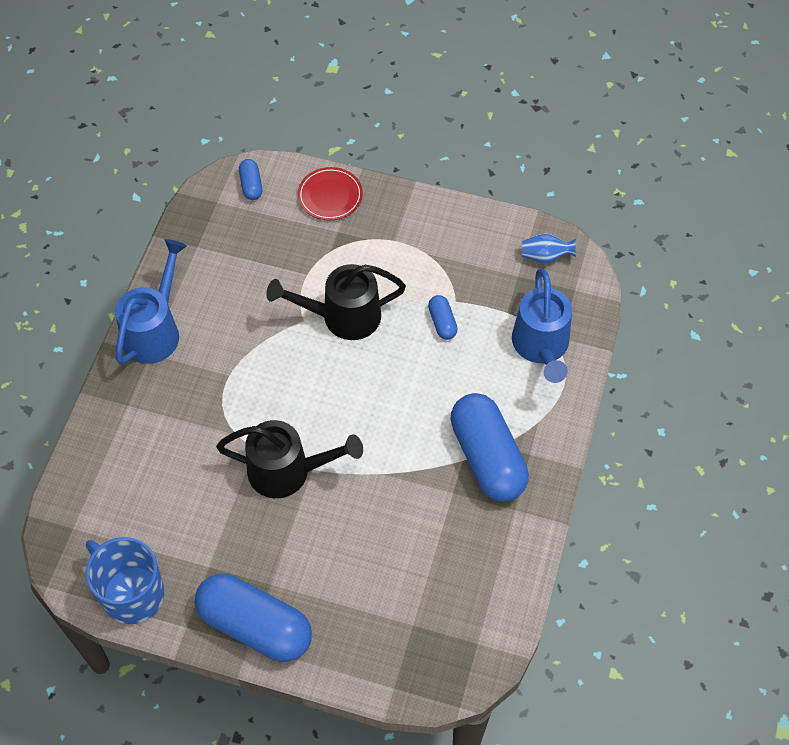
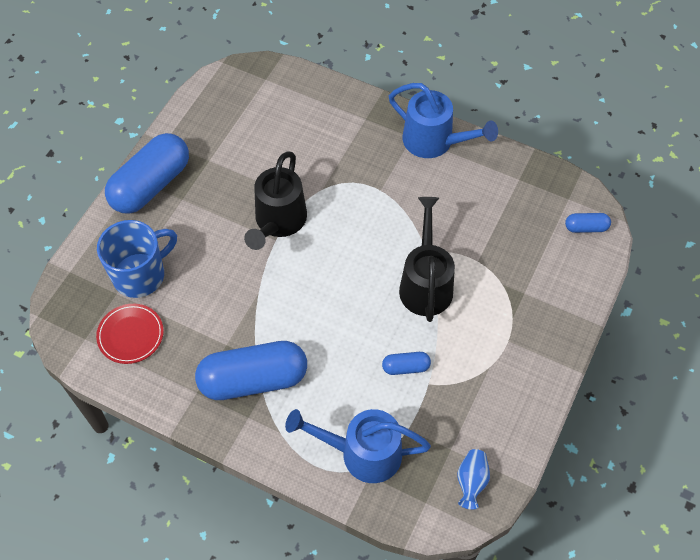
camera: 100 degrees right, 0 degrees up
blue mug [86,537,164,624] -> blue mug moved to [97,220,177,298]
red plate [298,167,363,220] -> red plate moved to [96,304,164,364]

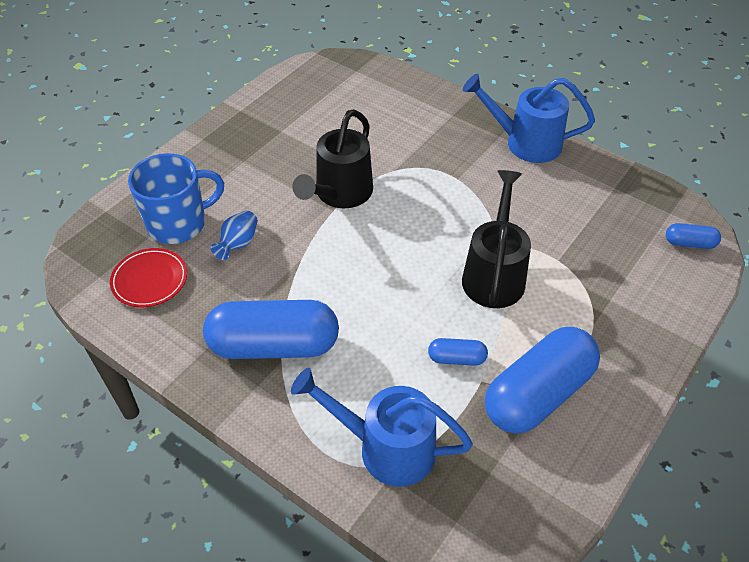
camera: 10 degrees right, 10 degrees down
blue capsule [105,133,189,214] -> blue capsule moved to [485,327,600,434]
blue watering can [389,83,498,158] -> blue watering can turned 150 degrees clockwise [463,74,595,163]
blue vase [457,449,490,510] -> blue vase moved to [211,211,258,260]

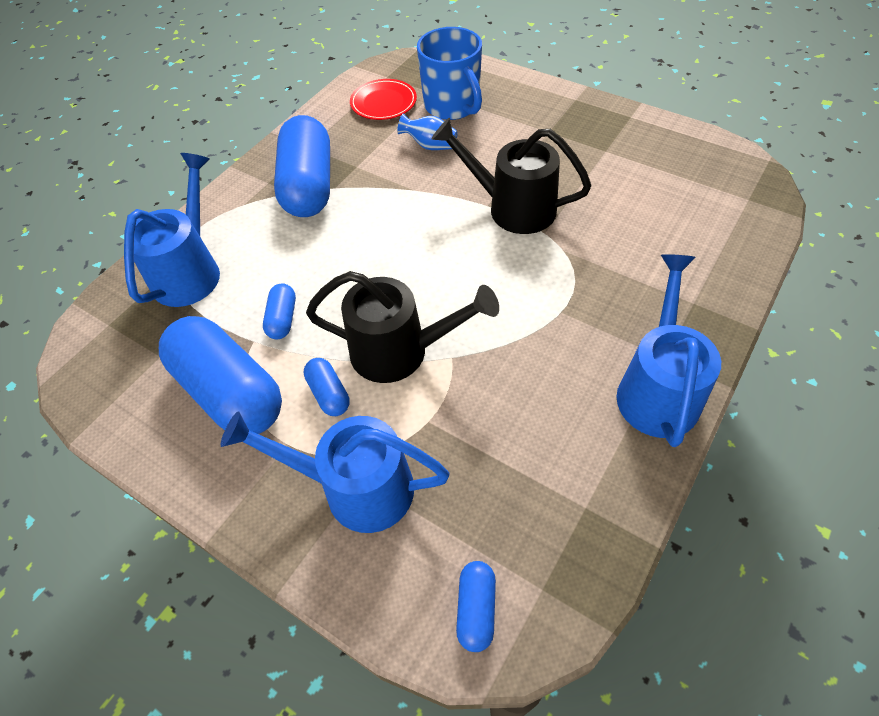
camera: 90 degrees right, 5 degrees up
none -> blue watering can [220,411,450,533]
none -> blue capsule [303,358,350,416]

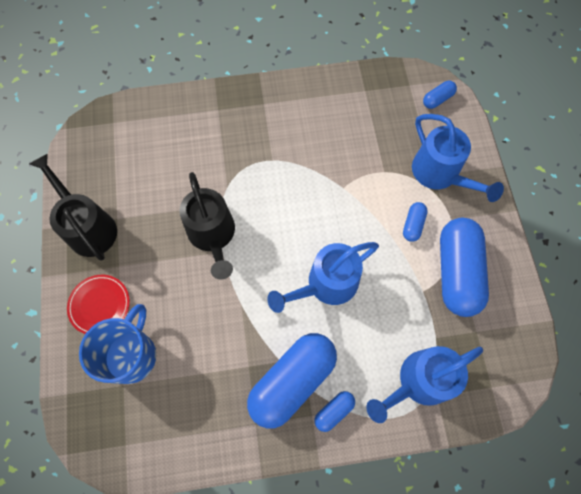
camera: 135 degrees left, 15 degrees up
blue capsule [263,283,296,340] -> blue capsule moved to [314,391,355,432]
black watering can [306,271,499,383] -> black watering can moved to [29,154,117,261]
red plate [350,79,417,120] -> red plate moved to [67,275,130,334]
blue vase [397,114,458,150] -> none
blue watering can [616,254,721,447] -> blue watering can moved to [267,242,379,313]

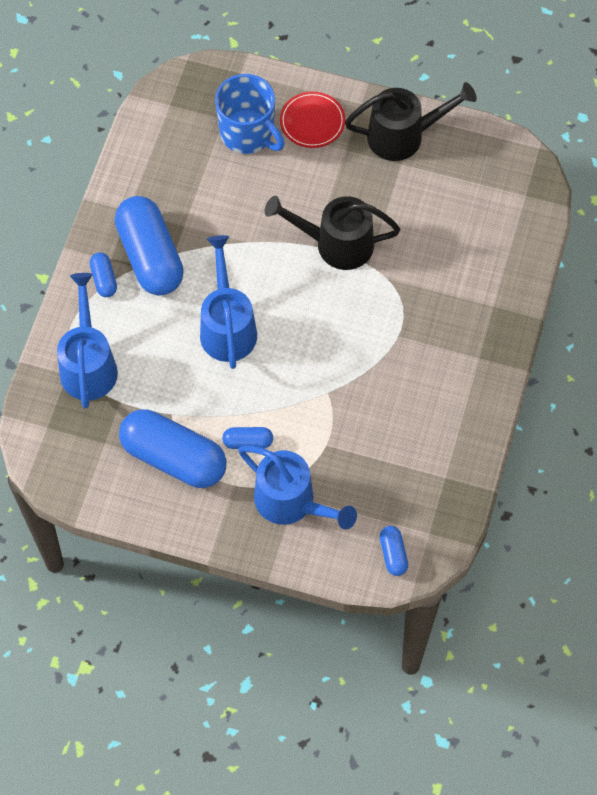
camera: 115 degrees right, 5 degrees down
blue capsule [403,202,428,242] -> blue capsule turned 45 degrees counterclockwise [222,427,273,449]
blue watering can [412,114,504,202] -> blue watering can turned 135 degrees counterclockwise [238,445,357,529]

